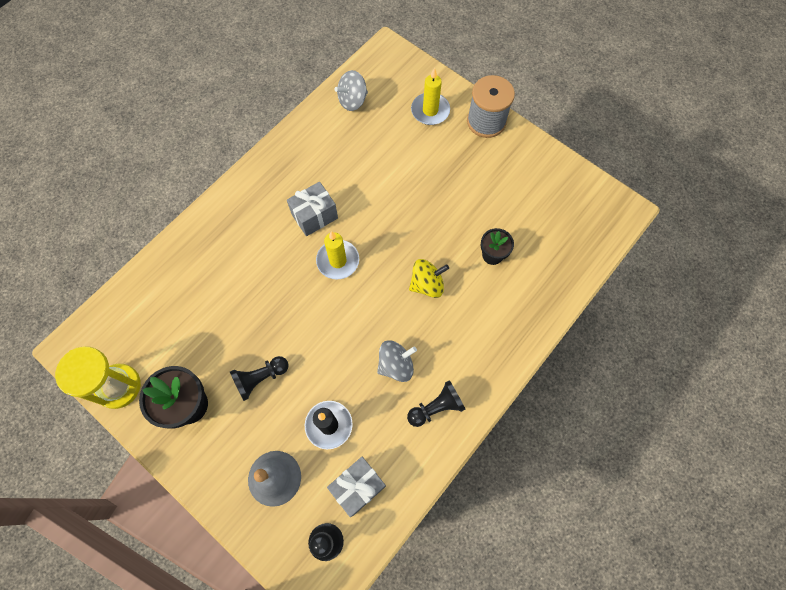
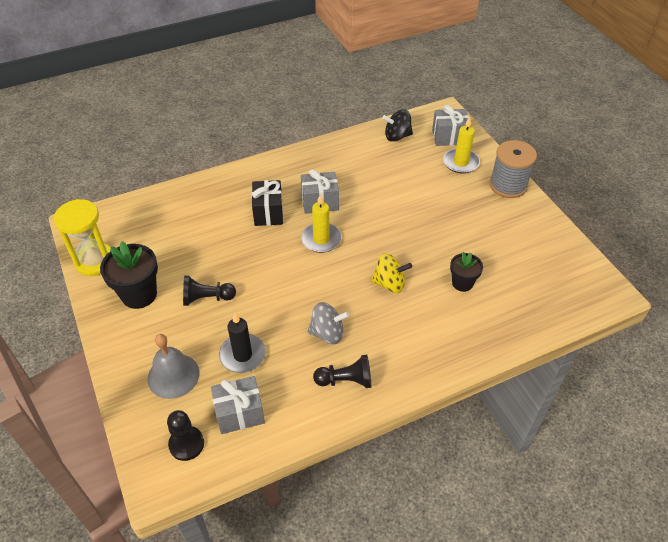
camera: 25 degrees right, 20 degrees down
grey spinning top [334,70,368,111] -> black spinning top [382,109,413,142]
none -> black gift [252,180,283,226]
none -> grey gift [432,105,469,146]

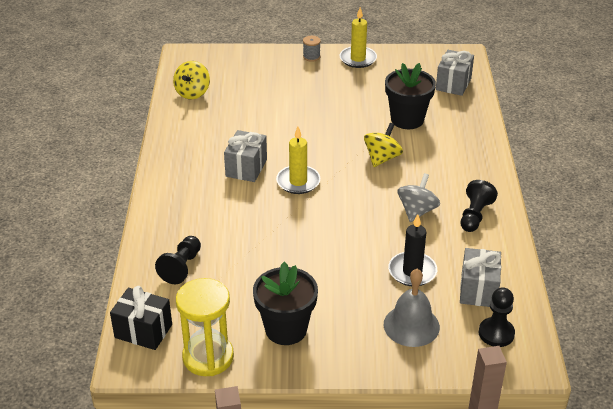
camera: 65 degrees left, 10 degrees down
black pawn [183,276,236,306] -> black pawn moved to [155,236,201,284]
black gift [252,180,283,226] -> black gift moved to [110,286,172,350]
black spinning top [382,109,413,142] -> yellow spinning top [173,61,210,99]
grey gift [432,105,469,146] -> grey gift moved to [436,50,474,96]
yellow candle [443,117,480,174] -> yellow candle moved to [339,7,377,68]
black flower pot [450,252,483,292] -> black flower pot [385,63,436,129], size x1.64
grey spool [489,140,537,198] -> grey spool [303,36,321,62], size x0.47

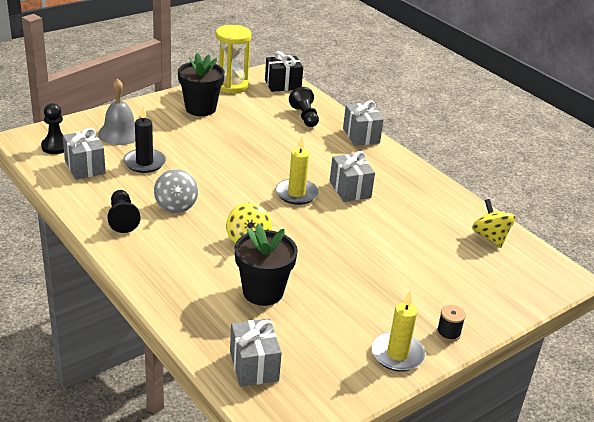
camera: 140 degrees right, 5 degrees down
grey spool [303,36,321,62] -> black spool [437,305,466,341]
none -> grey gift [343,100,383,146]

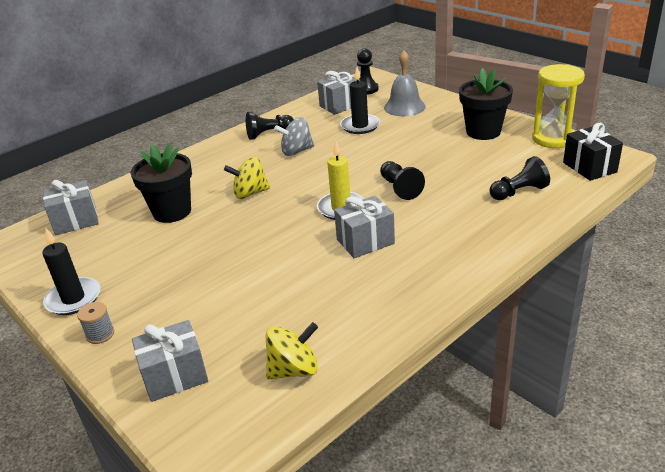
camera: 90 degrees right, 0 degrees up
grey gift [343,100,383,146] -> grey gift moved to [132,320,208,402]
yellow candle [371,291,425,372] -> black candle [42,228,101,315]
black spool [437,305,466,341] -> grey spool [77,302,114,344]
none -> black pawn [380,161,425,200]

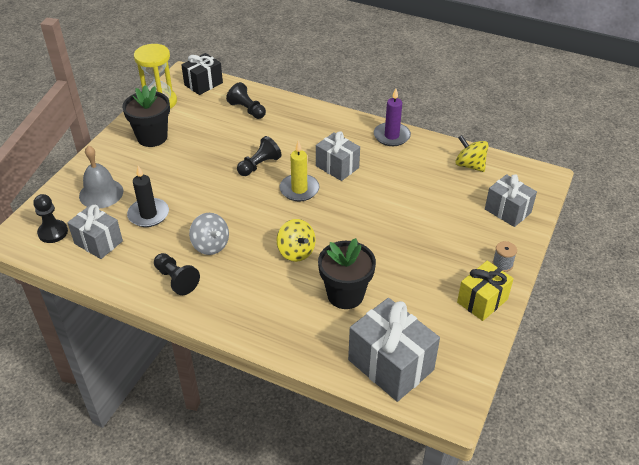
camera: 115 degrees left, 10 degrees up
black candle [42,228,101,315] -> yellow gift [457,261,514,321]
grey gift [43,180,99,235] -> grey gift [348,298,440,402], size x1.55
none -> purple candle [374,88,411,146]

